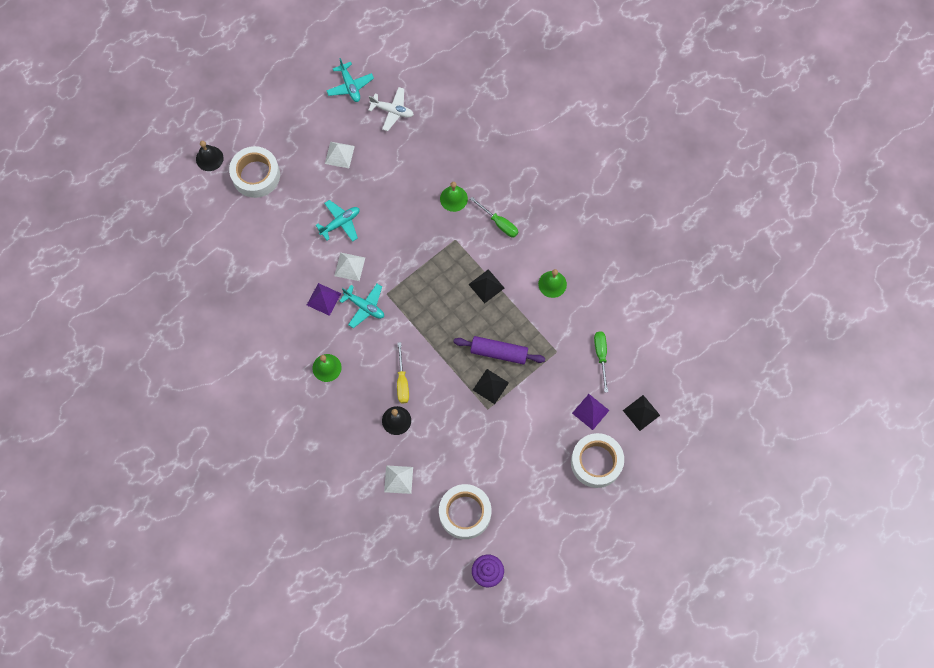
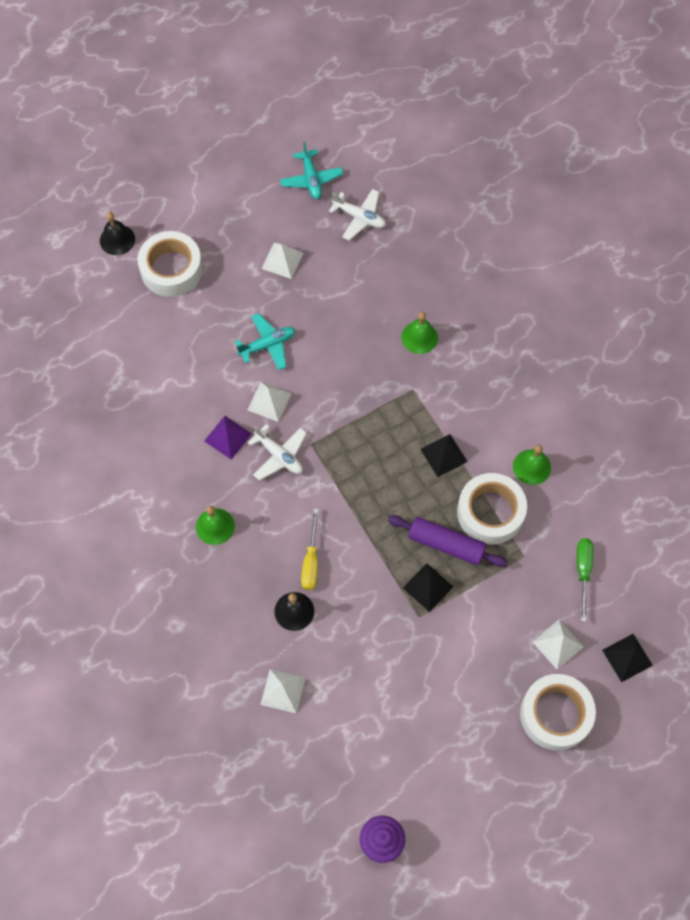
camera: 10 degrees right, 5 degrees down
turquoise plane [339,284,384,328] -> white plane [247,424,307,480]
white tape [439,484,491,539] -> white tape moved to [457,473,527,545]
green screwdriver [470,197,518,237] -> none
purple pyramid [572,394,609,430] -> white pyramid [533,620,584,670]

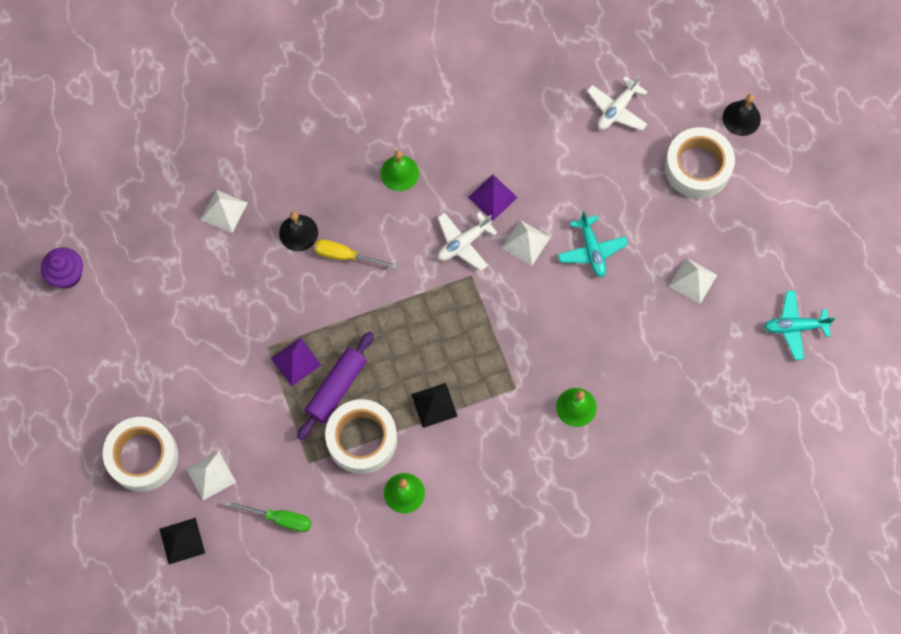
camera: 100 degrees right, 5 degrees up
white plane [329,189,386,240] -> white plane moved to [587,75,648,131]
black pyramid [403,563,453,612] -> purple pyramid [271,337,321,386]

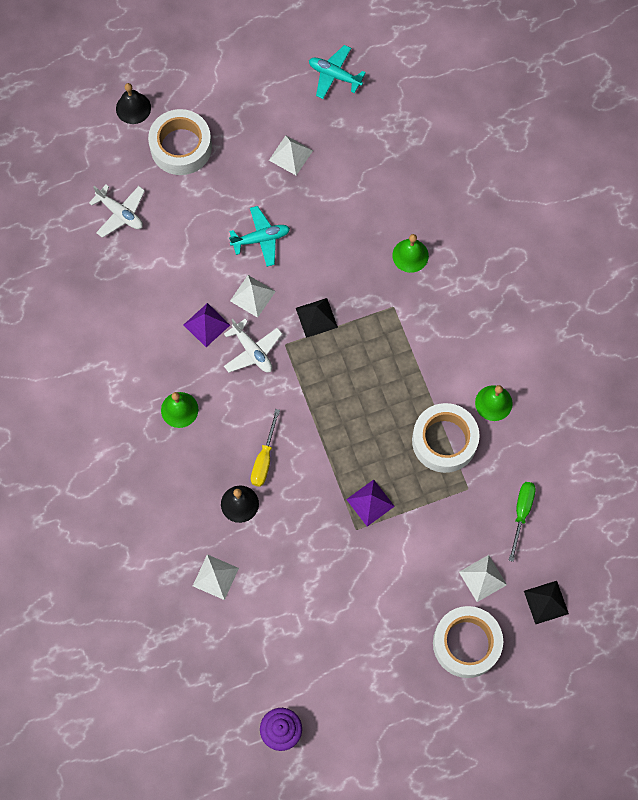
camera: 90 degrees left, 0 degrees up
purple rolling pin [297,331,374,440] -> none
black pyramid [411,383,458,428] -> black pyramid moved to [296,298,338,338]
turquoise plane [764,291,835,360] -> turquoise plane turned 120 degrees clockwise [309,45,366,99]

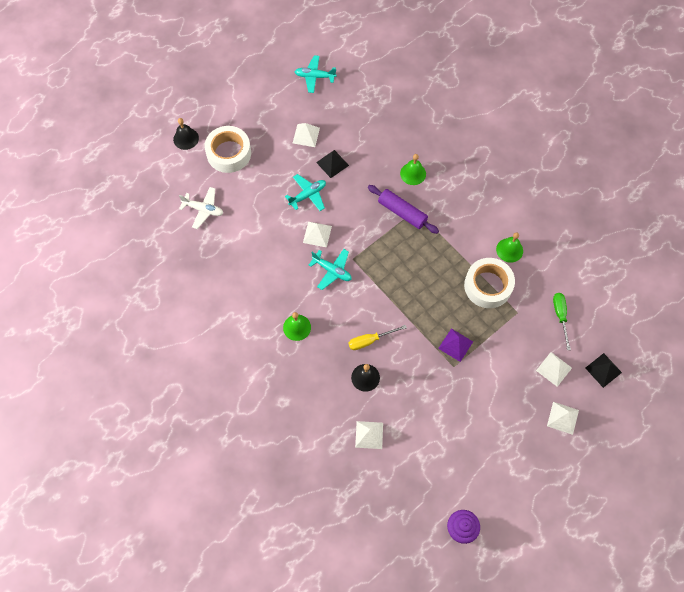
camera: 20 degrees left, 5 degrees down
purple pyramid [184,303,230,347] -> none
white plane [224,319,282,373] -> turquoise plane [309,249,352,290]
yellow screwdriver [251,409,280,487] -> yellow screwdriver turned 75 degrees clockwise [348,325,407,350]
black pyramid [296,298,338,338] -> black pyramid moved to [316,150,349,178]
white tape [433,606,503,678] -> white pyramid [547,402,579,435]
none -> purple rolling pin [368,185,439,234]

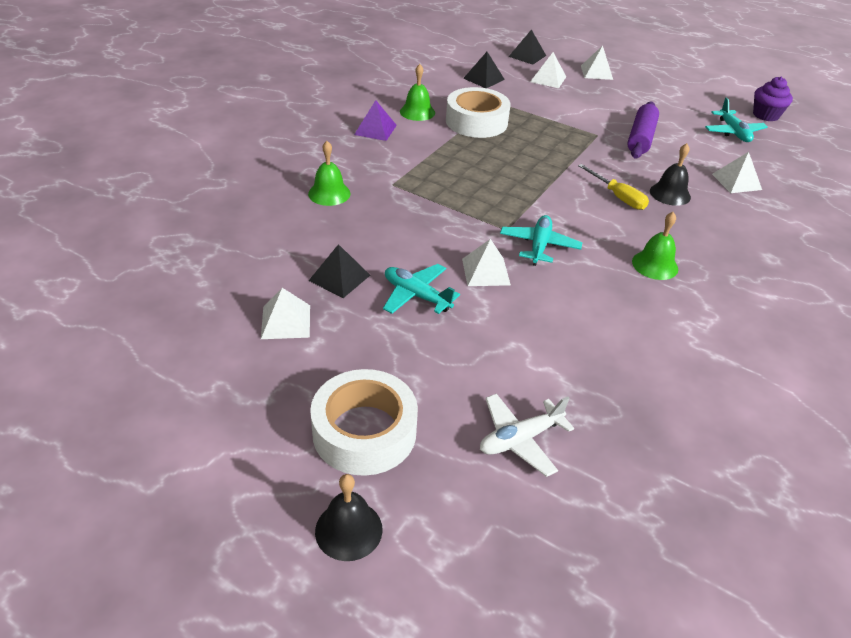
camera: 110 degrees left, 25 degrees down
white plane [179,187,223,229] -> white plane turned 120 degrees counterclockwise [480,393,574,477]
turquoise plane [294,55,337,93] -> turquoise plane moved to [705,97,768,142]
purple rolling pin [368,185,439,234] -> purple rolling pin moved to [627,101,659,158]
purple pyramid [438,328,473,362] -> purple pyramid moved to [354,100,397,141]
green screwdriver [553,293,571,350] -> black pyramid [463,52,505,88]

